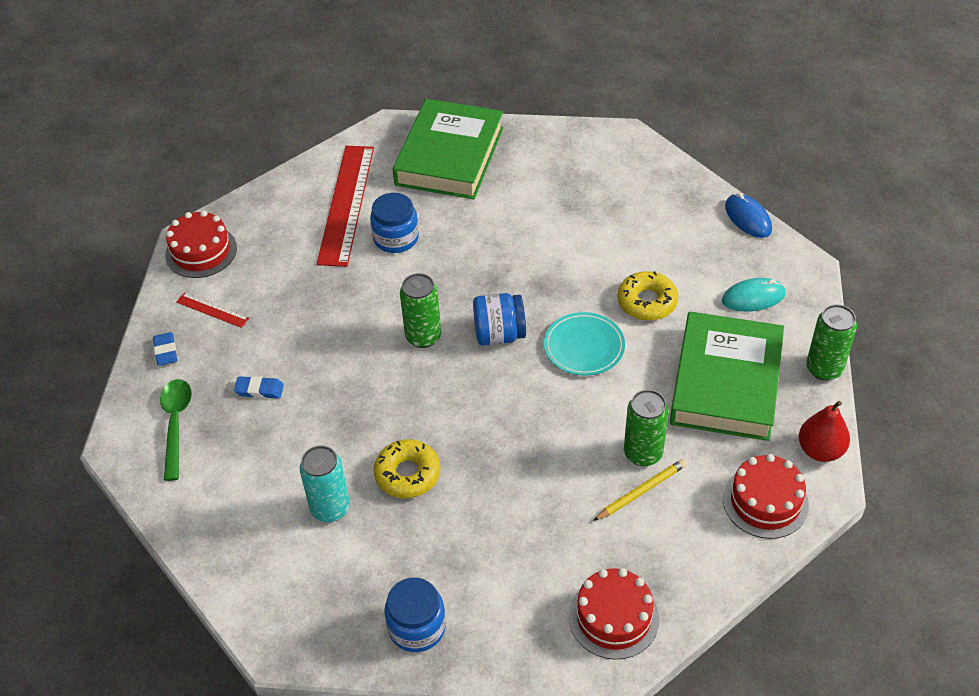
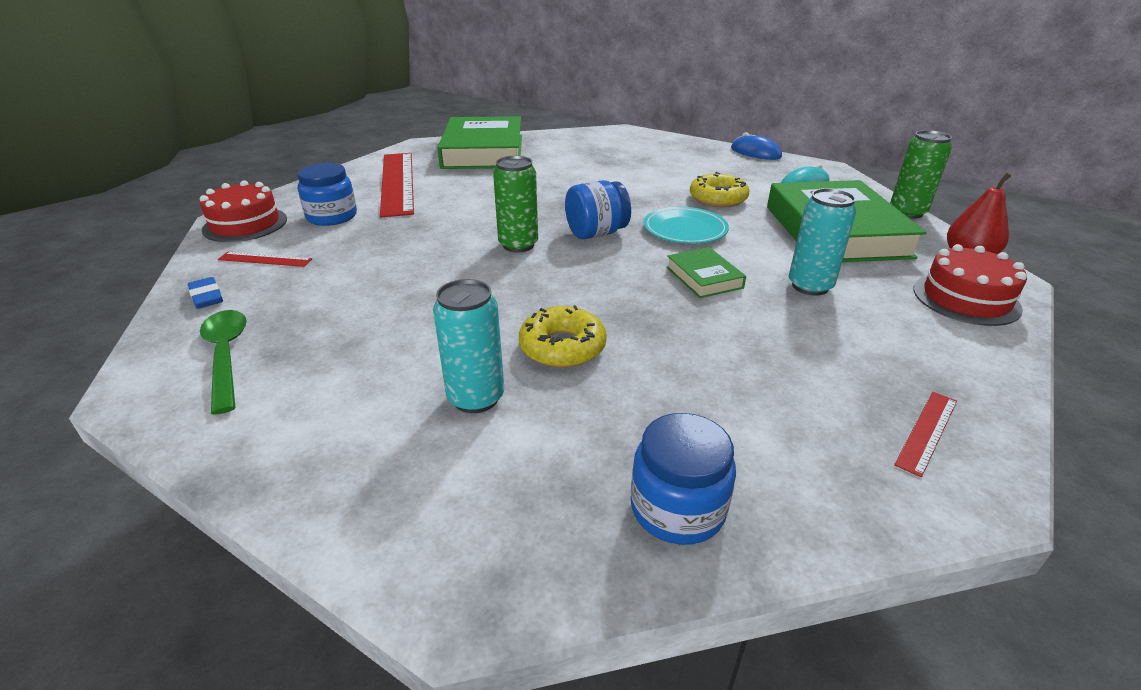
camera: 20 degrees left, 15 degrees down
blue eraser [234,376,284,399] -> none
blue jar [370,193,419,253] -> blue jar moved to [297,163,357,226]
red cake [569,568,659,660] -> red ruler [894,392,957,477]
yellow pencil [593,459,687,521] -> none
green can [624,390,669,466] -> turquoise can [789,188,856,296]
none -> green book [666,247,746,298]

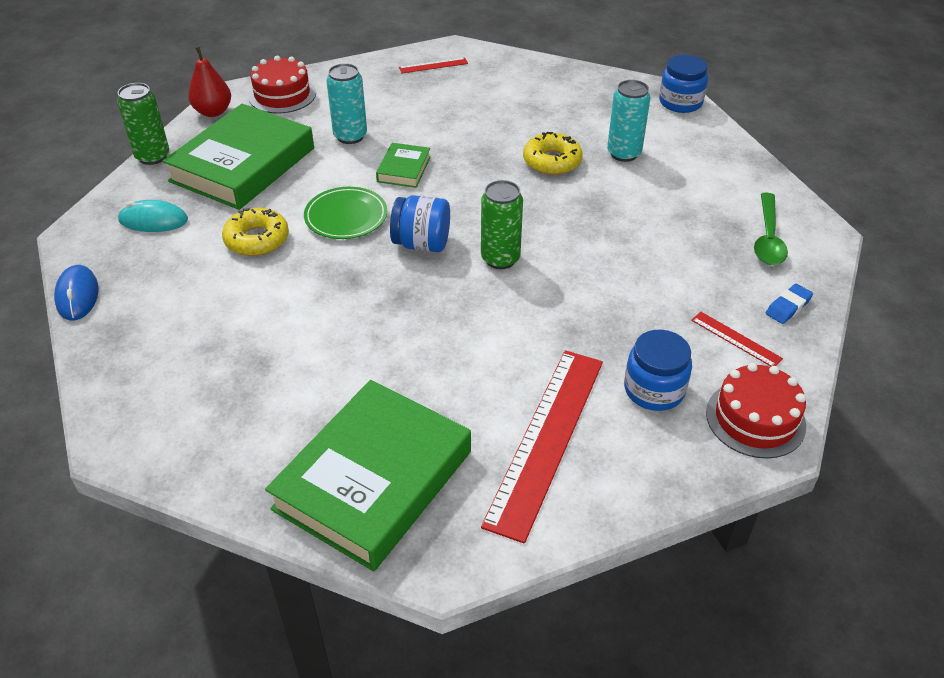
camera: 145 degrees left, 10 degrees up
blue eraser [188,277,223,309] -> blue eraser turned 45 degrees clockwise [766,284,813,324]
blue jar [631,413,736,545] -> blue jar moved to [659,55,708,113]
turquoise plate [643,207,729,244] -> green plate [304,187,387,239]

